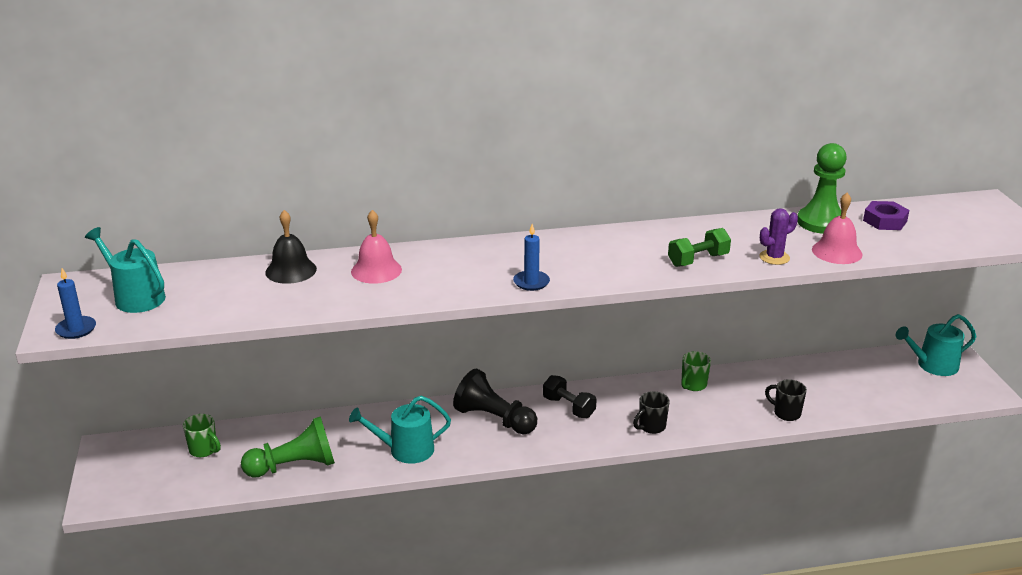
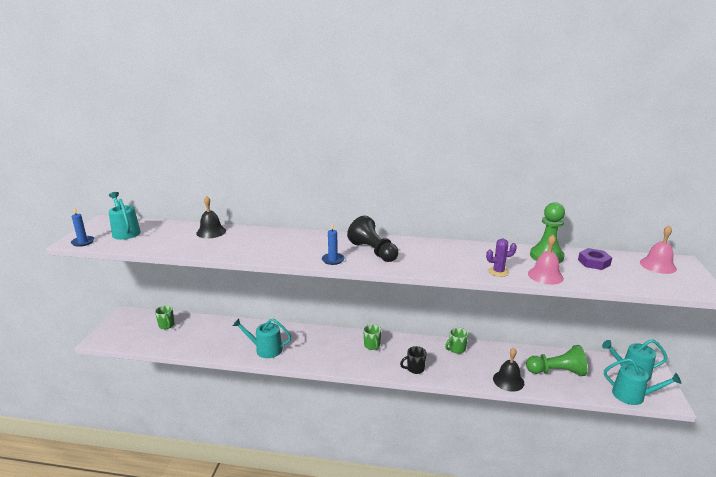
camera: 20 degrees right, 5 degrees down
green pawn [241,416,335,478] -> green pawn moved to [526,345,587,376]
pink bell [351,210,402,284] -> pink bell moved to [640,225,677,274]
black pawn [453,369,537,434] -> black pawn moved to [347,216,398,262]
black dumbbell [543,375,597,418] -> green mug [363,324,381,350]
green dumbbell [668,228,731,267] -> none
black mug [765,379,807,421] -> black bell [493,348,524,392]
none -> turquoise watering can [604,358,681,405]

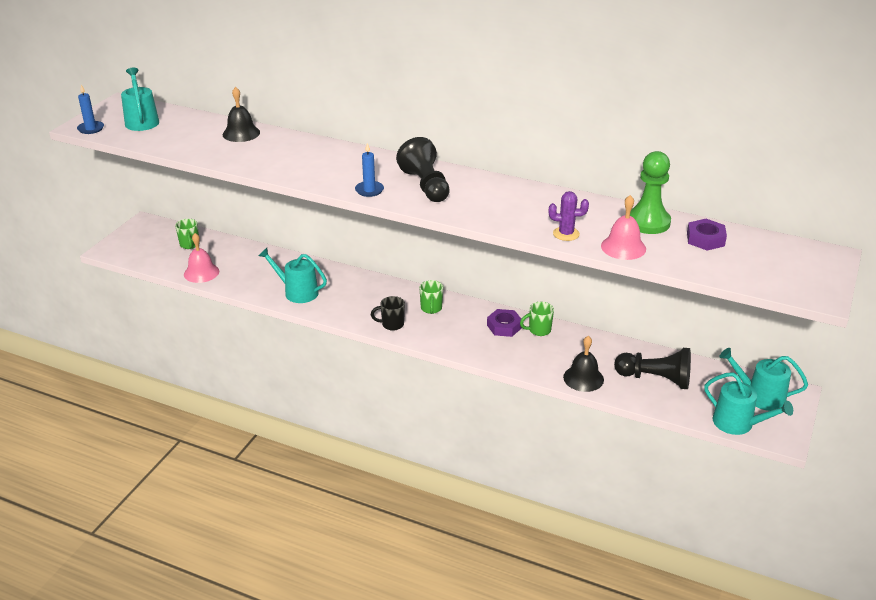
camera: 15 degrees right, 10 degrees up
black mug [400,346,427,374] -> black mug moved to [371,296,405,331]
green pawn [526,345,587,376] -> black pawn [614,348,691,389]
pink bell [640,225,677,274] -> pink bell moved to [184,233,219,283]
none -> purple nut [487,309,522,337]

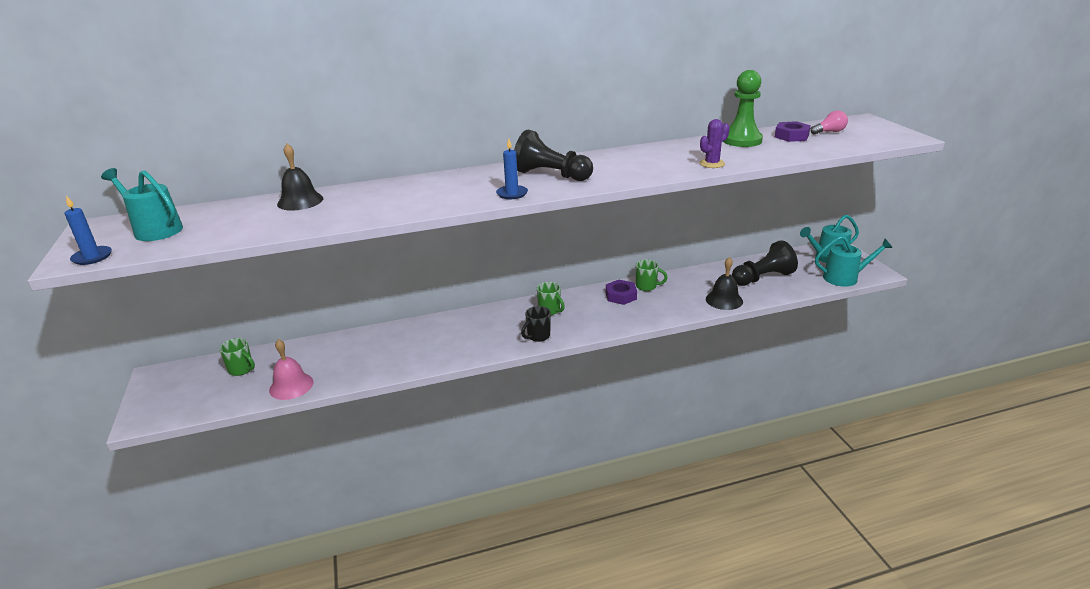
camera: 40 degrees left, 5 degrees down
turquoise watering can [259,248,327,303] -> none
green mug [520,302,554,336] -> green mug turned 105 degrees counterclockwise [636,260,668,291]
pink bell [601,195,646,260] -> none
none -> pink light bulb [810,111,848,135]

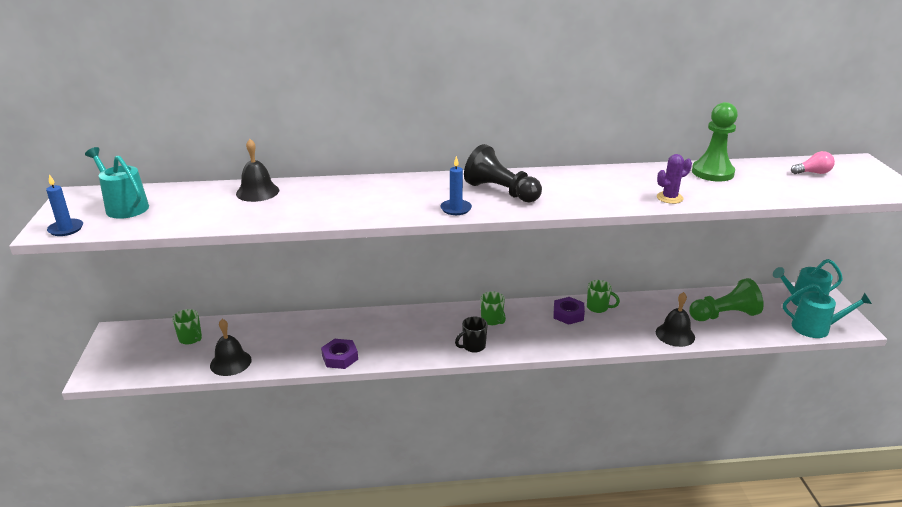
camera: 10 degrees right, 0 degrees up
pink bell [269,339,314,400] -> black bell [210,319,252,376]
black pawn [732,240,798,286] -> green pawn [689,278,764,321]
purple nut [775,121,811,142] -> purple nut moved to [321,339,358,369]

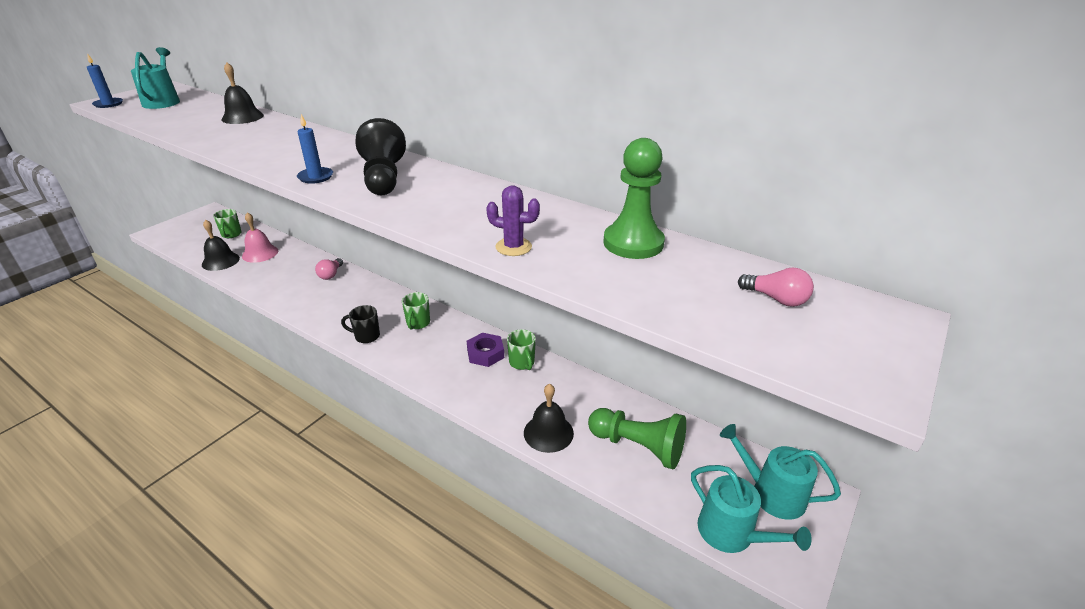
camera: 40 degrees right, 5 degrees up
purple nut [321,339,358,369] -> none
none -> pink bell [242,212,278,263]
none -> pink light bulb [315,258,343,280]

